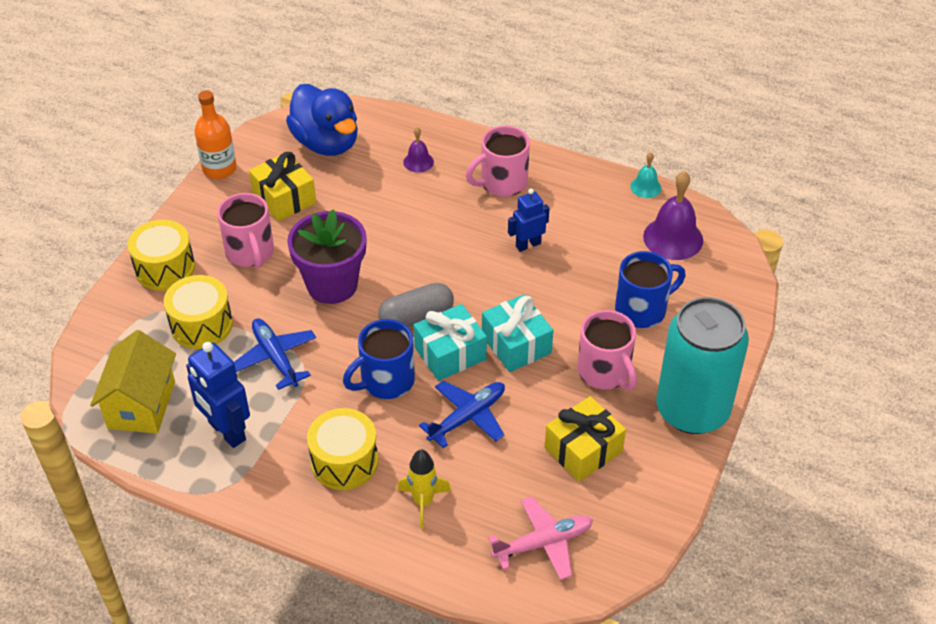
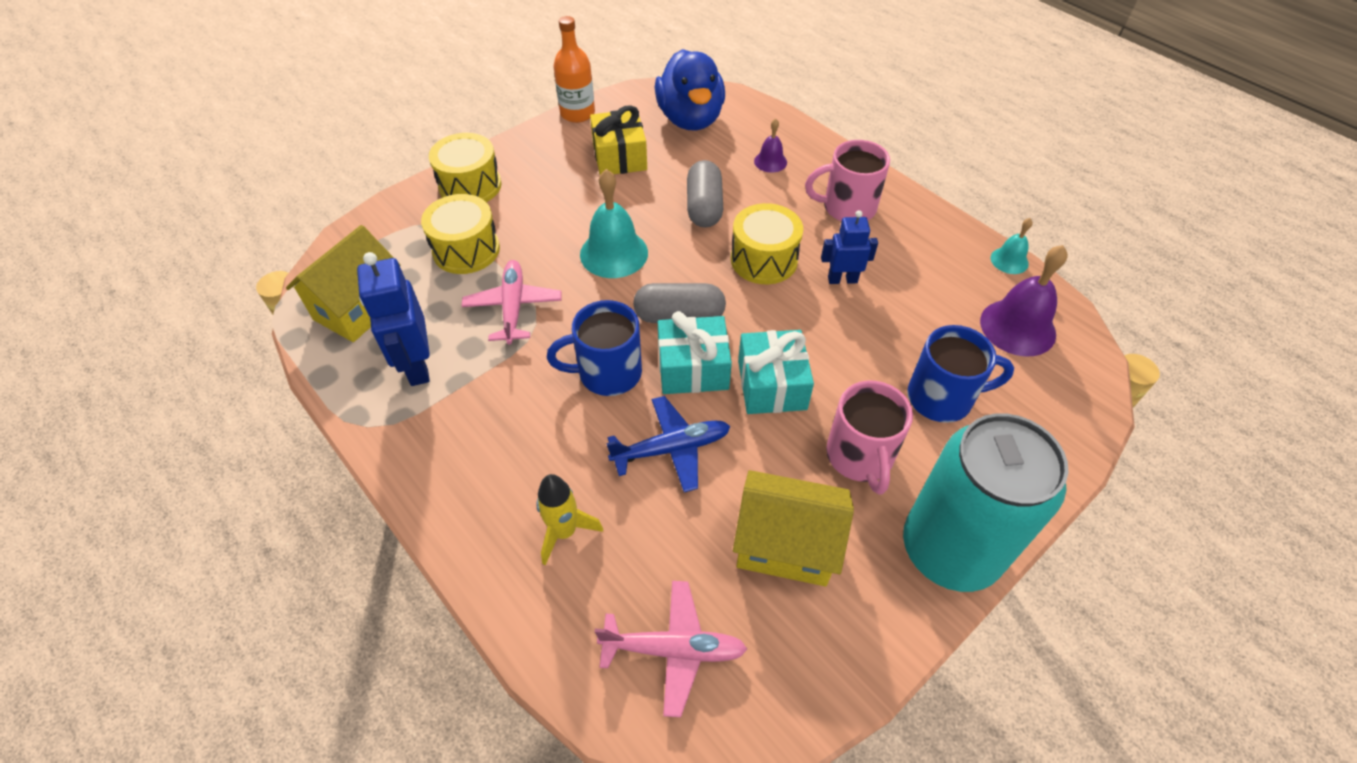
camera: 25 degrees right, 5 degrees up
pink mug [217,193,274,268] -> none
blue plane [234,319,316,390] -> pink plane [462,260,561,344]
purple flower pot [287,209,367,304] -> turquoise bell [580,169,648,278]
yellow drum [307,408,378,490] -> yellow drum moved to [731,203,803,284]
yellow gift [545,396,626,482] -> yellow house [733,470,854,586]
none -> grey capsule [687,160,723,227]

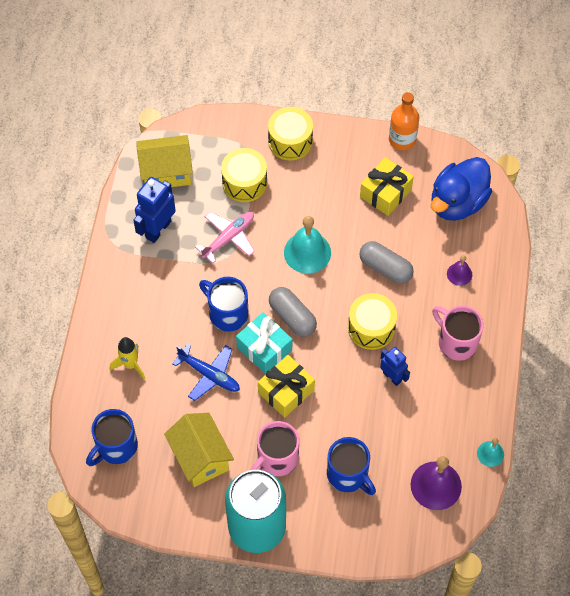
camera: 50 degrees right, 10 degrees up
pink plane [595,581,747,717] -> blue mug [86,409,138,466]
grey capsule [687,160,723,227] -> grey capsule turned 75 degrees clockwise [359,241,414,284]
turquoise gift [738,330,814,414] -> yellow gift [258,355,315,418]

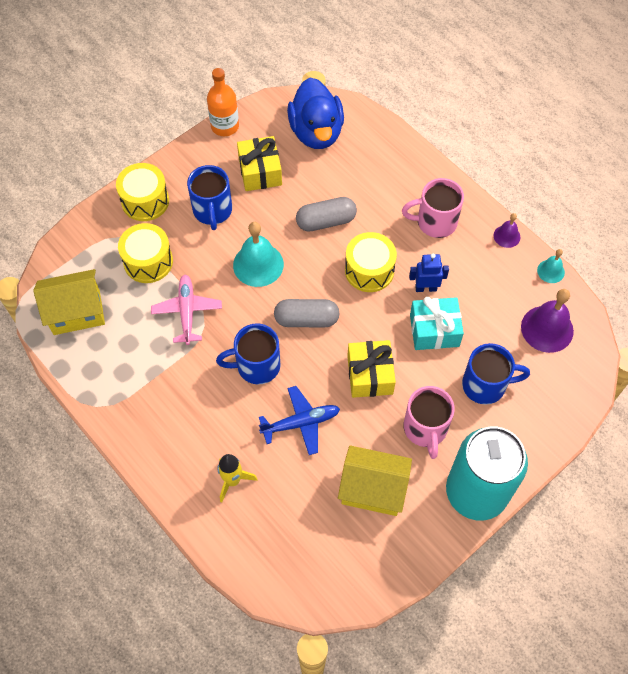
camera: 50 degrees left, 0 degrees up
blue mug [86,409,138,466] -> blue mug moved to [187,165,232,230]
blue robot [133,177,176,243] -> none
yellow house [136,135,193,187] -> yellow house turned 45 degrees clockwise [33,269,105,335]
turquoise gift [236,312,292,374] -> turquoise gift moved to [410,297,464,350]
purple bell [447,255,472,286] -> purple bell moved to [494,213,520,248]

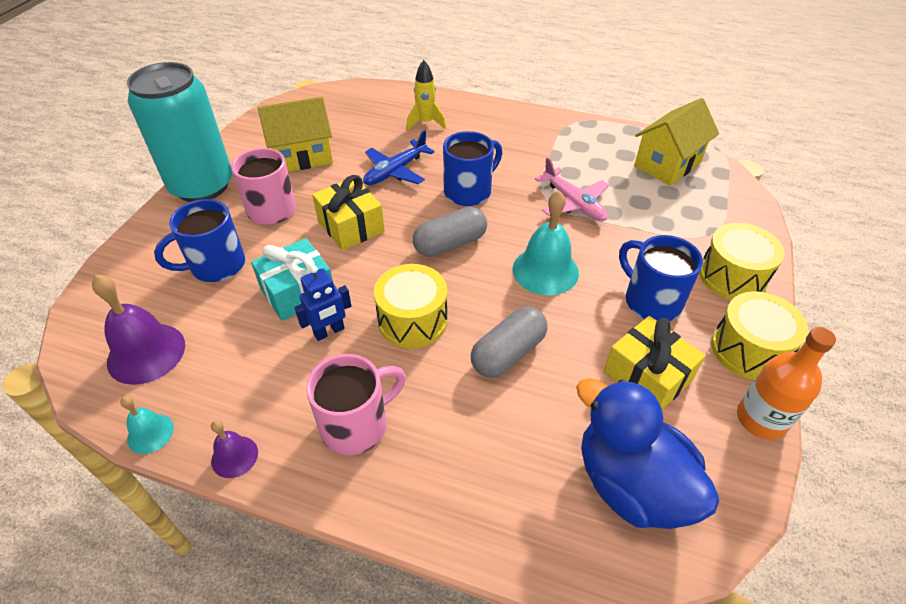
camera: 150 degrees right, 15 degrees down
yellow drum [118,223,173,283] -> yellow drum moved to [711,291,808,380]

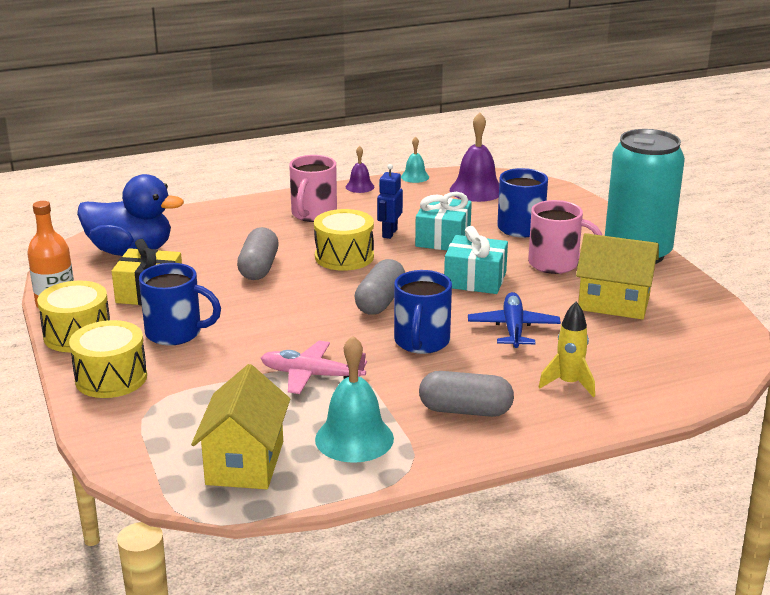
camera: 140 degrees right, 20 degrees down
yellow house [257,97,333,172] -> yellow house turned 75 degrees clockwise [576,233,659,320]
yellow gift [312,175,385,250] -> turquoise gift [444,226,508,294]
turquoise bell [513,190,579,295] -> turquoise bell moved to [315,336,394,463]
none -> grey capsule [419,371,514,417]

